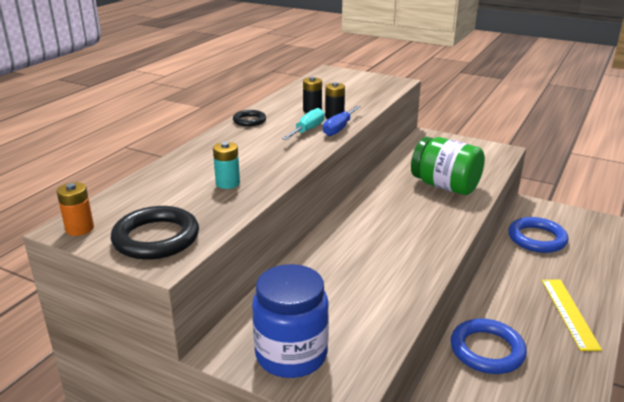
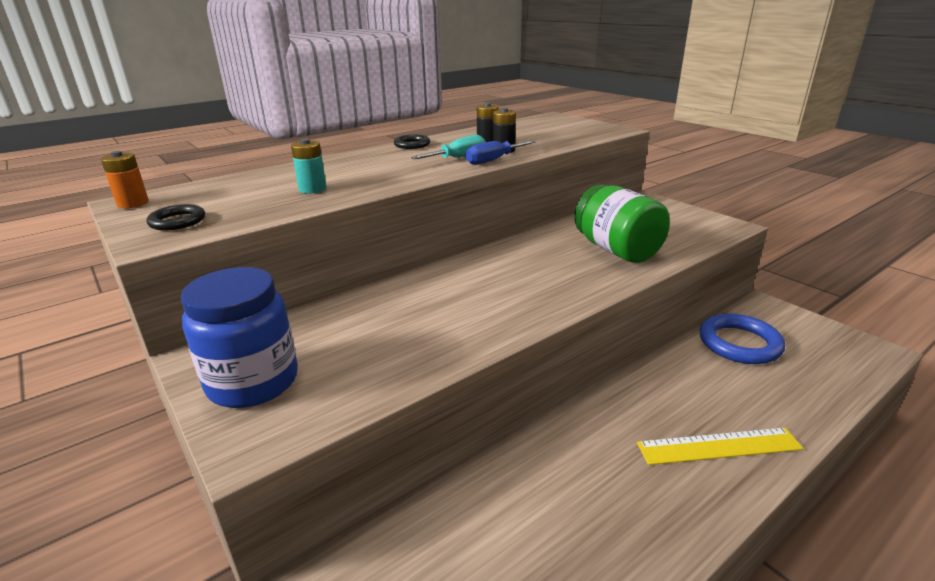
camera: 25 degrees right, 0 degrees up
black ring [110,206,199,260] -> black ring [146,204,205,231], size x0.56
blue ring [451,318,527,374] -> none
yellow ruler [542,280,602,351] -> yellow ruler turned 60 degrees clockwise [637,428,804,465]

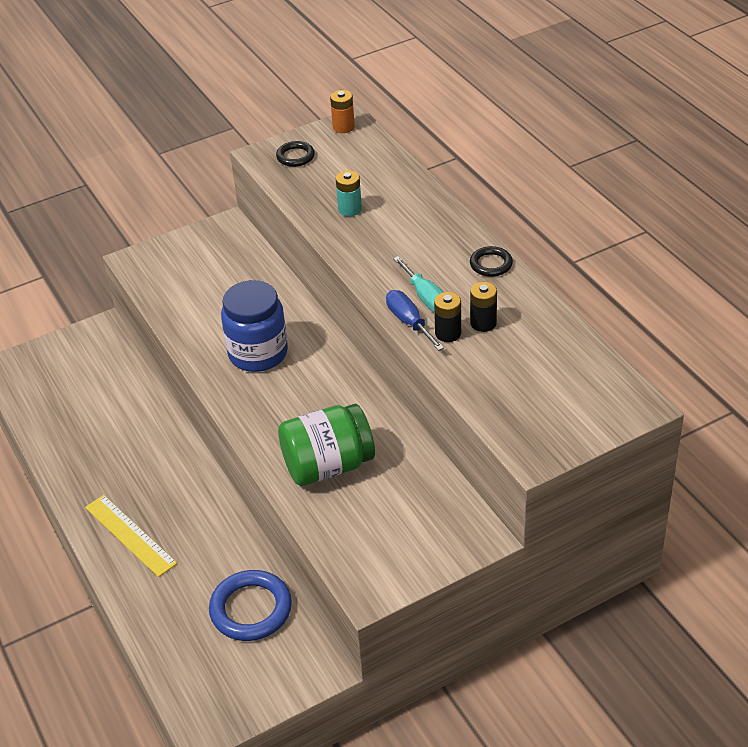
camera: 100 degrees right, 15 degrees up
blue jar [181,267,298,408] -> blue jar moved to [221,280,288,372]
yellow ruler [637,428,804,465] -> yellow ruler turned 45 degrees counterclockwise [85,495,177,577]

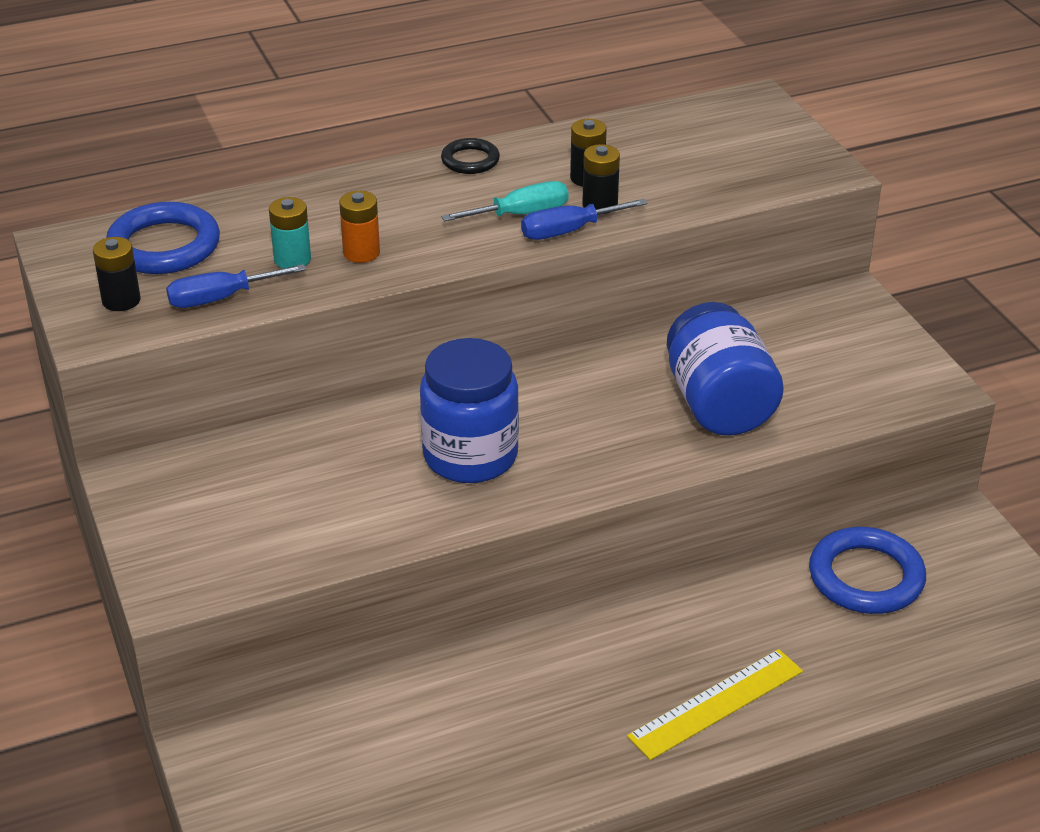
camera: 85 degrees left, 5 degrees down
black ring [276,141,315,167] -> black battery [93,237,141,311]
green jar [278,404,375,486] -> blue jar [667,302,784,435]
orange battery [330,90,355,133] -> orange battery moved to [339,191,380,263]
none -> blue ring [106,202,220,274]
none -> blue screwdriver [166,264,306,308]

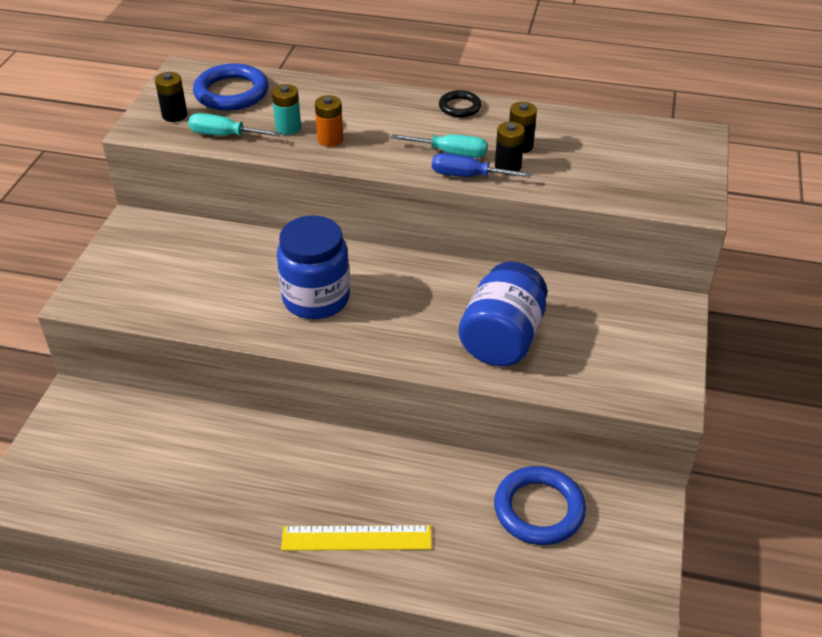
camera: 35 degrees right, 5 degrees up
blue screwdriver [166,264,306,308] -> turquoise screwdriver [188,113,281,136]

